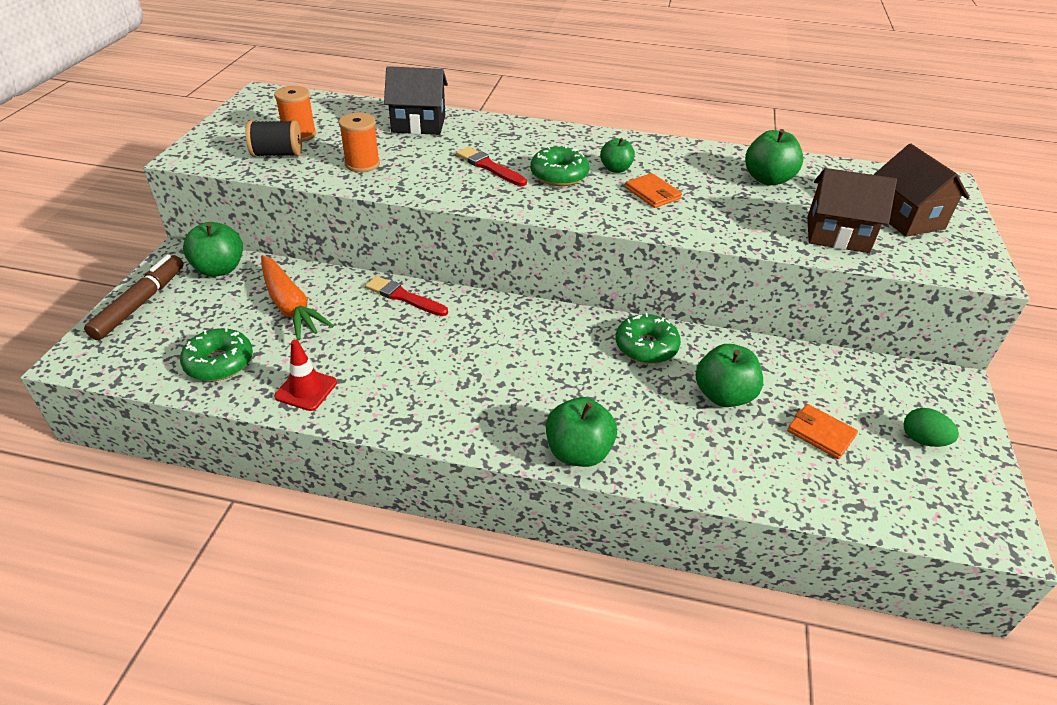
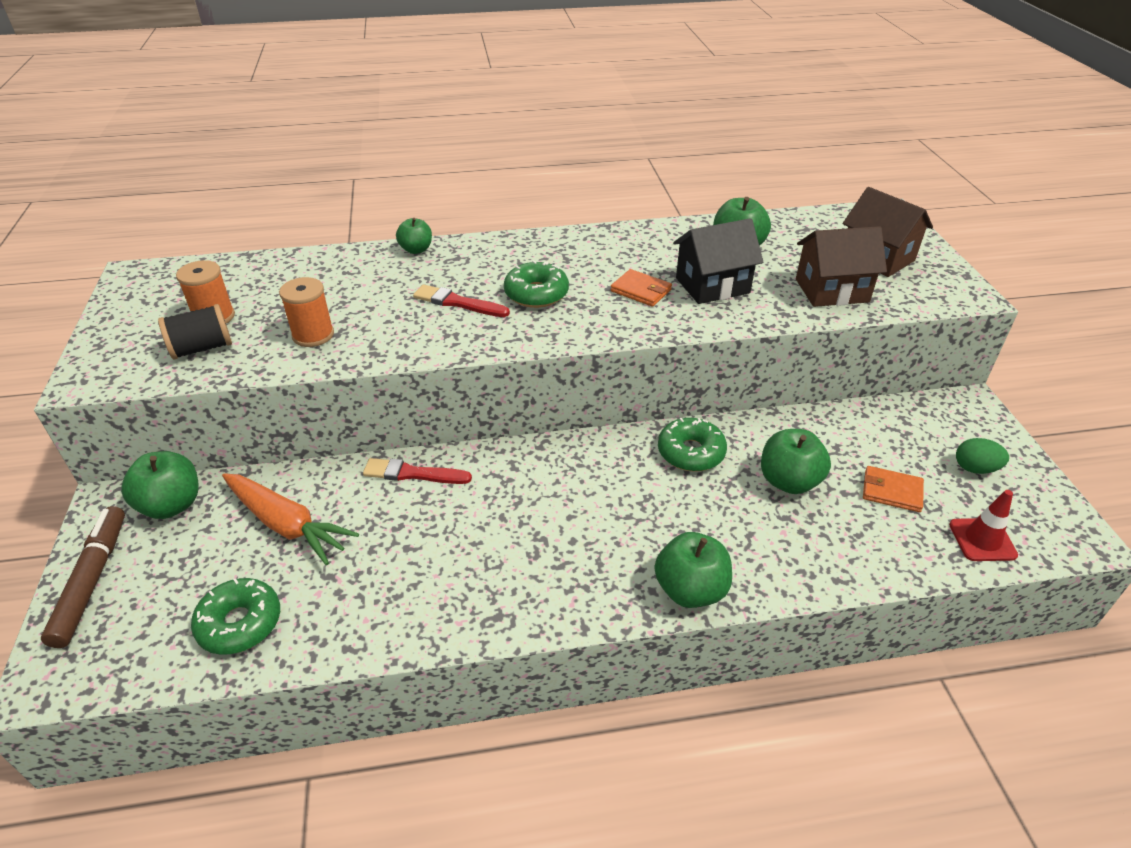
camera: 20 degrees left, 0 degrees up
red traffic cone [274,339,337,411] -> red traffic cone moved to [949,490,1018,561]
black house [384,66,448,135] -> black house moved to [673,218,763,304]
green apple [600,138,635,173] -> green apple moved to [396,218,432,254]

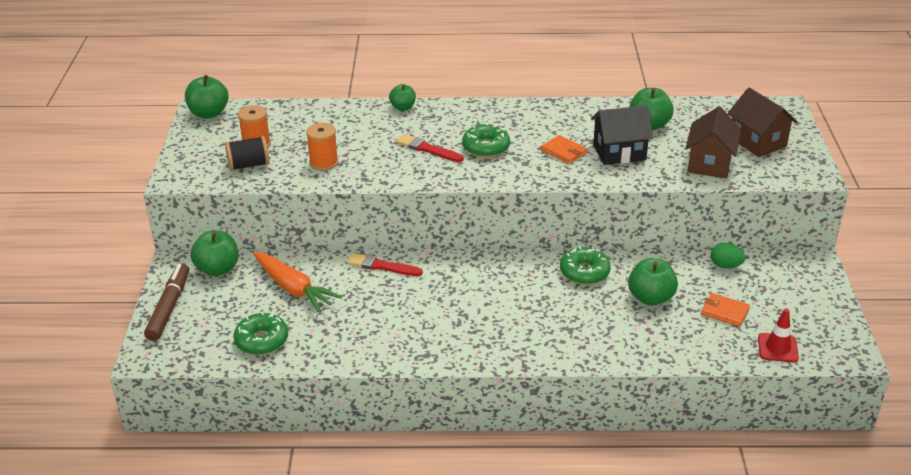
camera: 10 degrees right, 5 degrees down
green apple [655,532,732,608] -> green apple moved to [185,75,229,118]
brown house [796,226,887,307] -> brown house turned 75 degrees counterclockwise [685,107,741,179]
green egg [956,438,1009,474] -> green egg moved to [711,243,745,268]

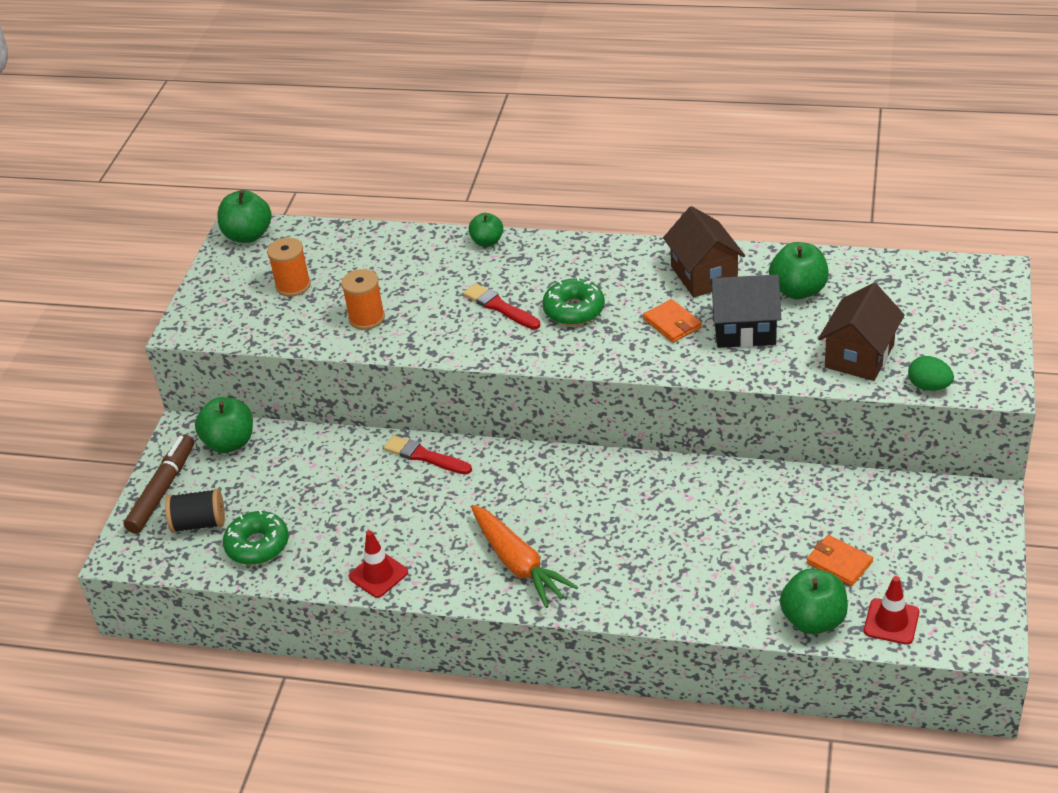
camera: 15 degrees right, 5 degrees up
black spool [225,136,270,171] -> black spool moved to [165,489,225,533]
orange carrot [253,252,342,312] -> orange carrot moved to [471,505,578,608]
green donut [560,246,611,285] -> none
green apple [628,258,678,306] -> green apple moved to [780,568,848,634]
green egg [711,243,745,268] -> green egg moved to [908,356,954,391]
brown house [727,87,797,157] -> brown house moved to [663,206,745,297]
none -> red traffic cone [349,531,408,598]

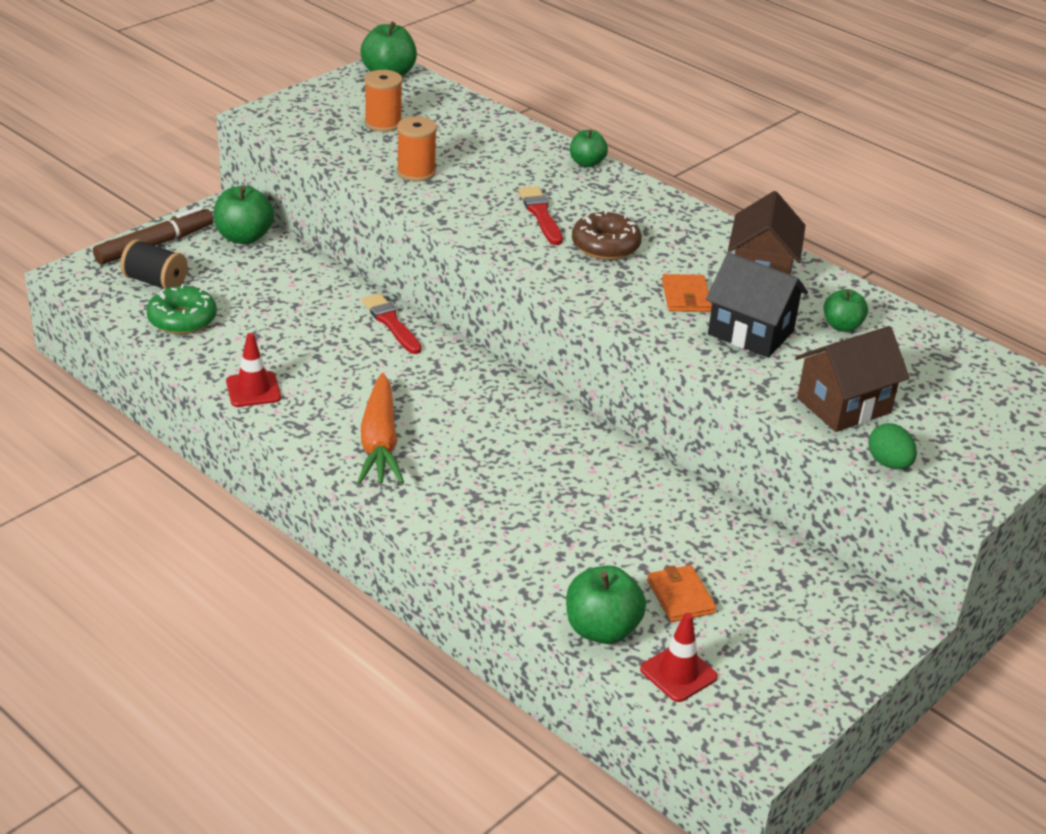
camera: 25 degrees right, 5 degrees down
green donut [542,277,605,325] -> brown donut [572,210,642,260]
green apple [769,242,829,300] -> green apple [824,289,868,332], size x0.63

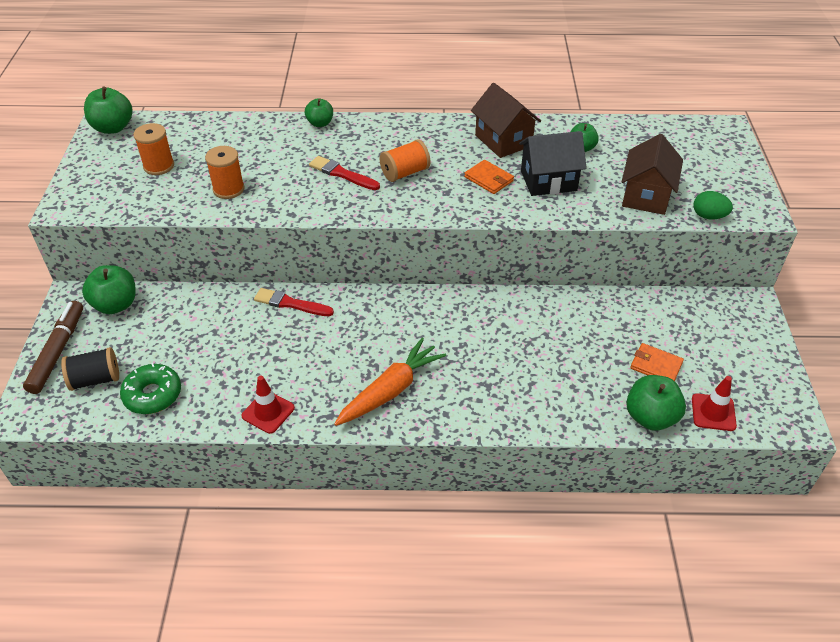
camera: 40 degrees left, 10 degrees up
orange carrot [358,373,404,484] -> orange carrot turned 90 degrees counterclockwise [334,338,446,426]
brown donut [572,210,642,260] -> orange spool [380,139,430,182]

